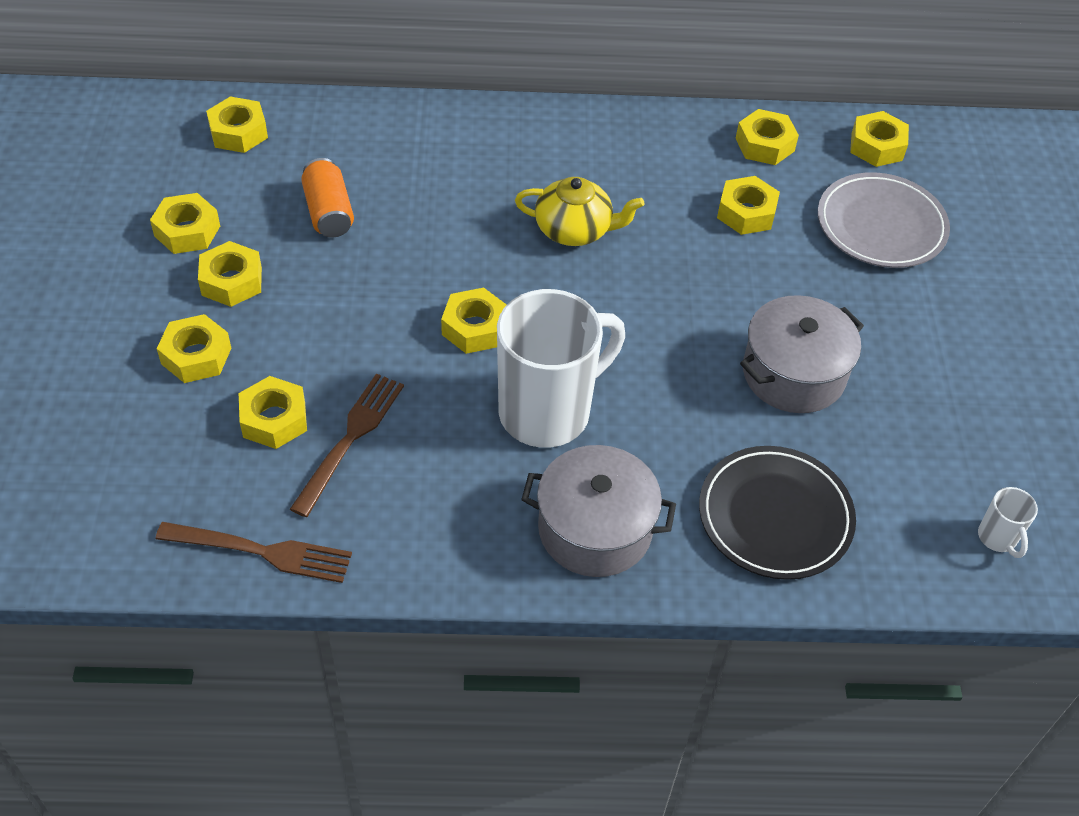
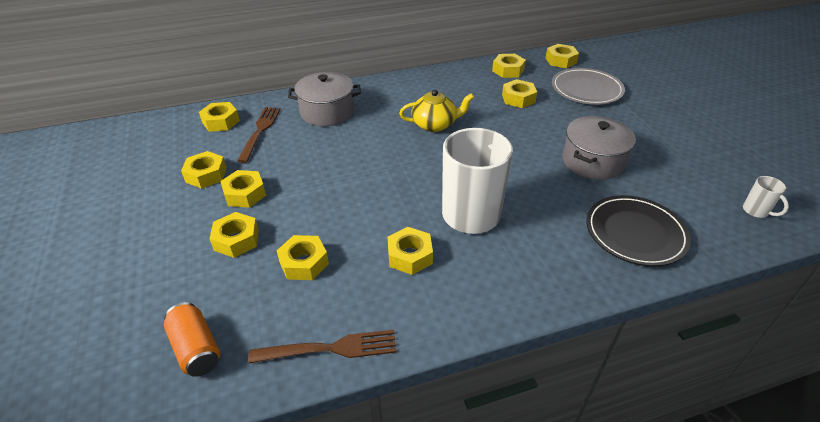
camera: 15 degrees left, 10 degrees down
brown fork [290,374,404,517] -> brown fork moved to [237,107,281,163]
orange can [301,158,354,238] -> orange can moved to [164,302,220,377]
yellow nut [441,288,507,354] -> yellow nut moved to [388,227,433,275]
grey pot [521,445,676,577] -> grey pot moved to [288,72,361,126]

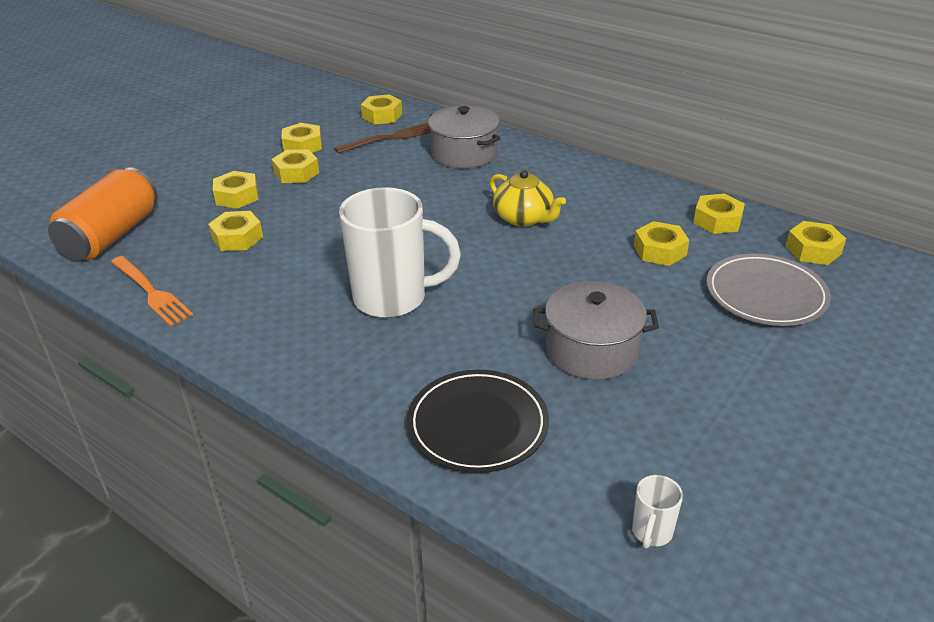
camera: 55 degrees right, 5 degrees down
orange can [164,302,220,377] -> orange can [48,167,158,260], size x1.68
brown fork [248,330,397,363] -> orange fork [111,256,193,326]
yellow nut [388,227,433,275] -> none

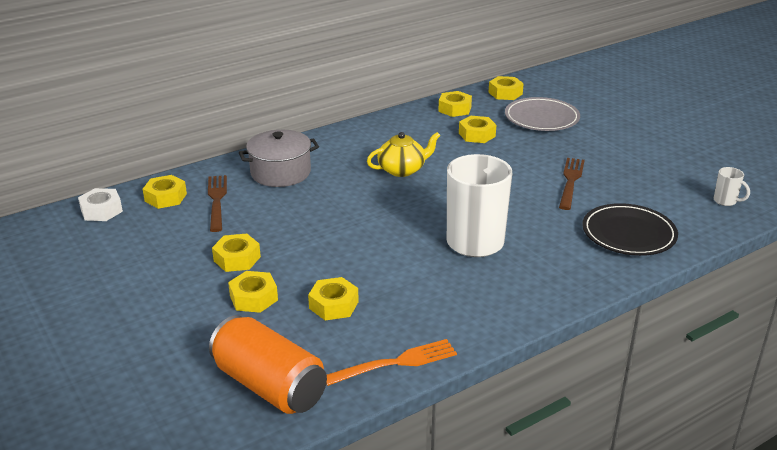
camera: 70 degrees left, 5 degrees down
yellow nut [281,123,322,153] -> none
grey pot [533,281,659,380] -> brown fork [559,158,585,210]
none -> white nut [78,188,123,221]

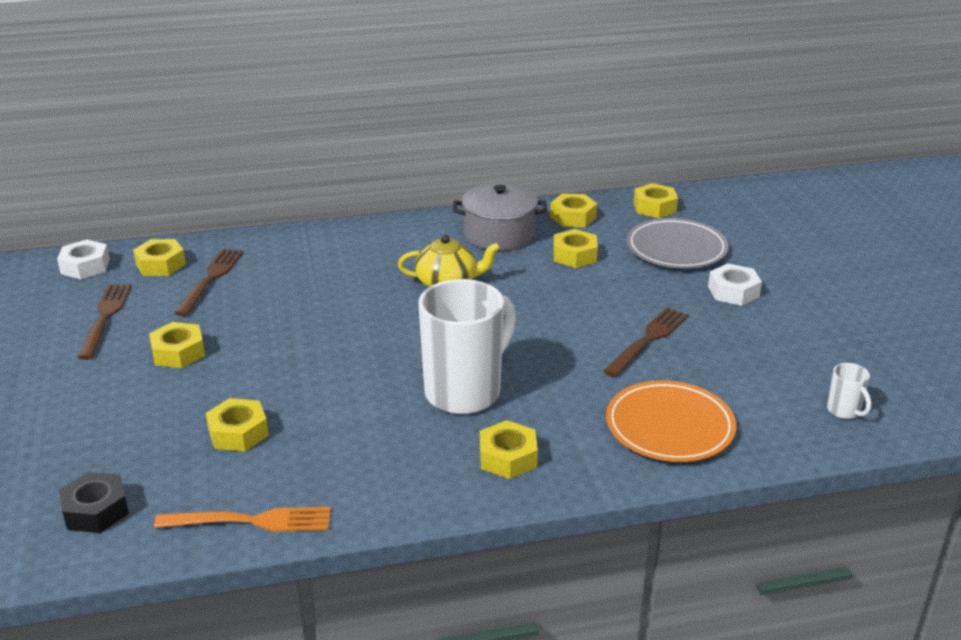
camera: 20 degrees right, 0 degrees up
orange can [209,315,327,414] -> black nut [59,472,129,533]
yellow nut [228,271,278,313] -> yellow nut moved to [480,420,538,479]
grey pot [239,130,319,187] -> grey pot moved to [453,183,547,251]
black plate [582,203,678,256] -> orange plate [606,380,737,462]
none -> brown fork [78,284,132,360]
none -> white nut [708,264,762,306]

